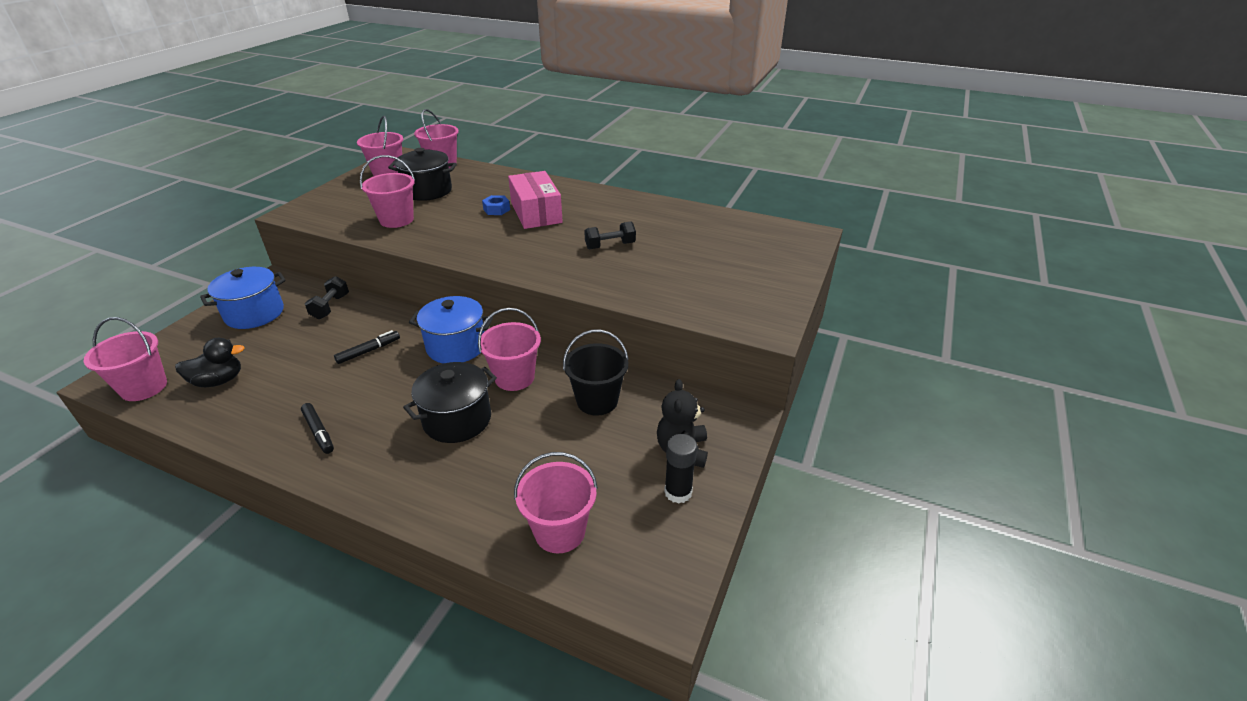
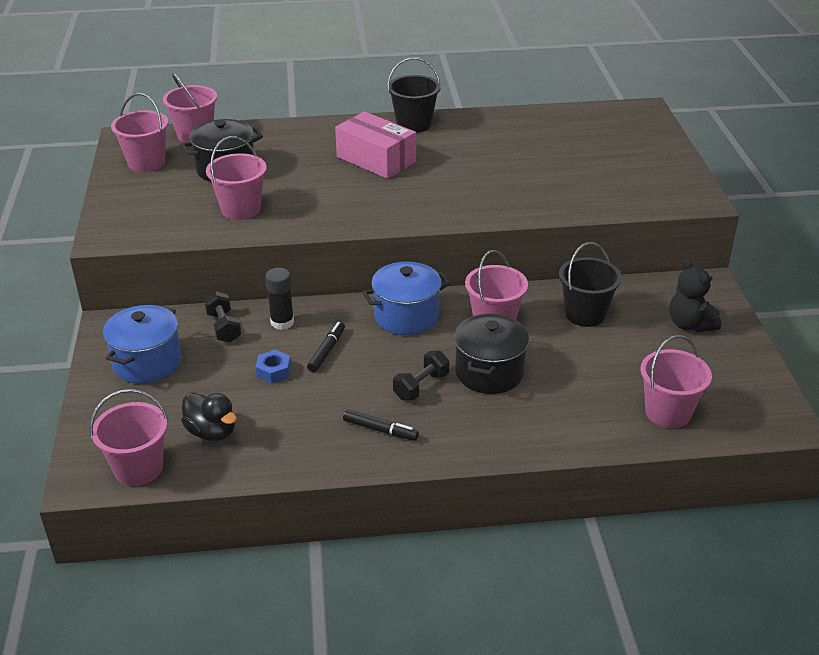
camera: 30 degrees left, 0 degrees up
black duck [175,338,244,387] -> black duck turned 90 degrees clockwise [181,392,237,441]
blue nut [482,195,510,215] -> blue nut moved to [256,350,291,384]
black dumbbell [584,221,636,250] -> black dumbbell moved to [393,351,449,401]
black glue stick [664,434,697,504] -> black glue stick moved to [265,268,294,330]
none -> black bucket [387,57,440,133]

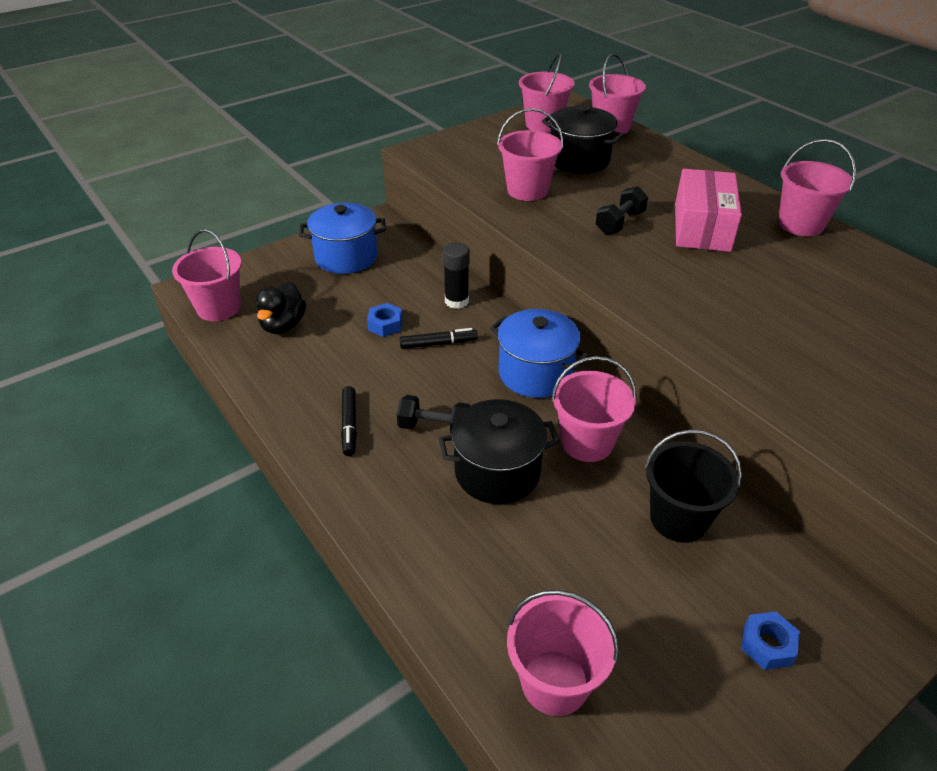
camera: 60 degrees right, 5 degrees up
black dumbbell [204,291,241,342] -> black dumbbell moved to [595,186,648,234]
black bucket [387,57,440,133] -> pink bucket [778,139,856,236]
black teddy bear [669,259,721,332] -> blue nut [741,611,800,670]

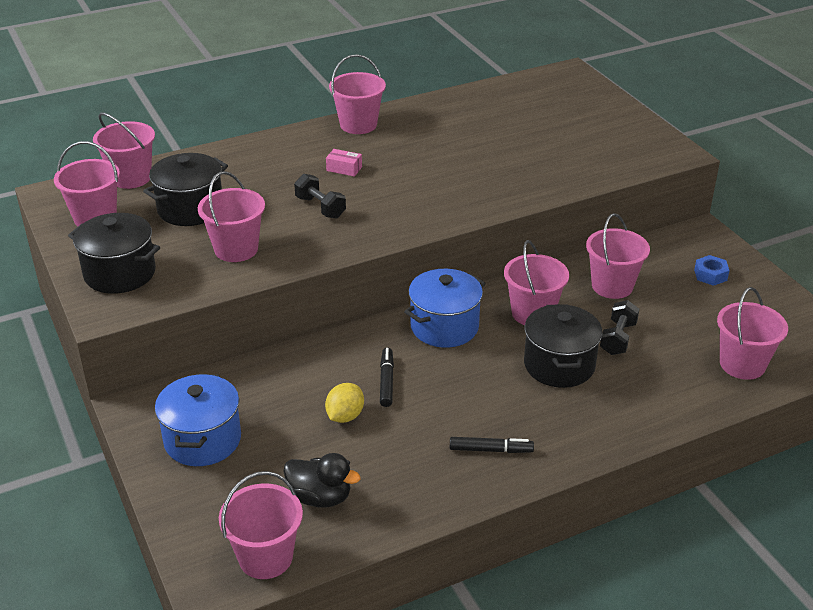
camera: 80 degrees left, 5 degrees down
blue nut [367,303,403,337] -> yellow lemon [325,383,364,423]
black dumbbell [397,395,470,433] -> black dumbbell moved to [600,300,639,355]
black glue stick [443,242,470,309] -> none
black bucket [644,430,742,543] -> pink bucket [586,213,650,299]
pink box [675,169,742,252] -> pink box [326,149,362,177], size x0.42
none -> black pot [68,213,160,294]

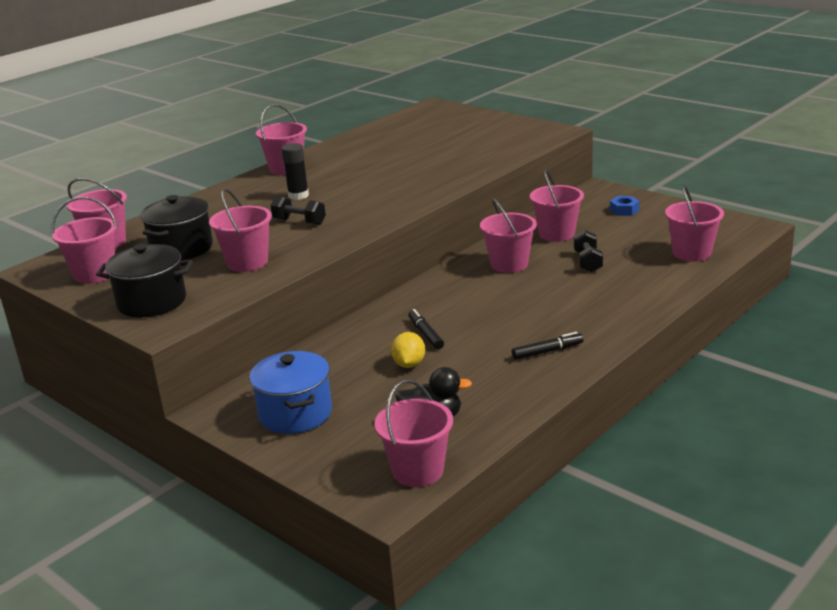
camera: 20 degrees left, 10 degrees down
pink box [326,149,362,177] -> black glue stick [282,143,309,200]
blue pot [404,269,485,348] -> none
black pot [524,304,602,388] -> none

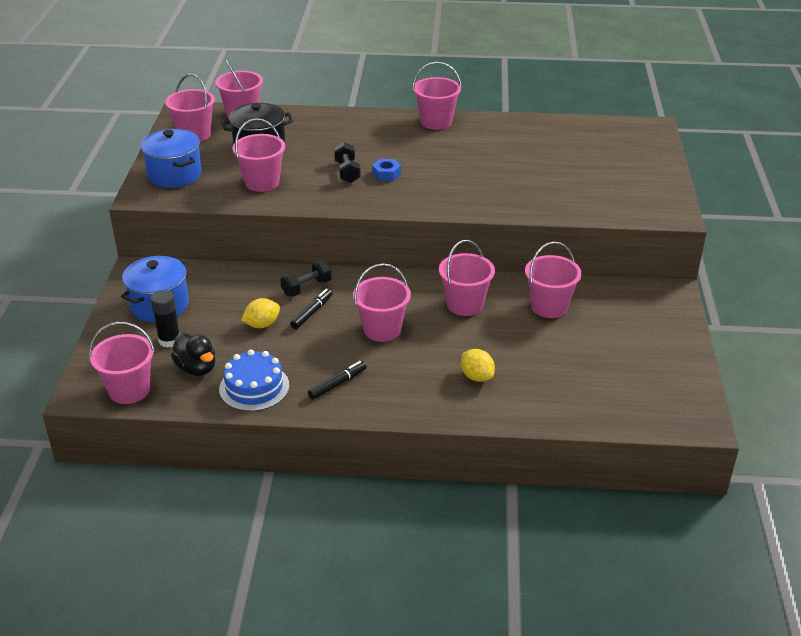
camera: 50 degrees right, 10 degrees up
black pot [96,244,193,317] -> blue pot [141,129,202,188]
black glue stick [282,143,309,200] -> black glue stick moved to [151,290,180,348]
black marker [512,332,583,360] -> black marker turned 75 degrees counterclockwise [308,361,367,399]
black dumbbell [574,230,603,273] -> black dumbbell moved to [280,260,332,297]
blue nut [610,196,640,216] -> blue nut moved to [372,159,401,181]
pink bucket [665,184,724,262] -> pink bucket moved to [353,263,411,342]
none -> blue cake [219,349,289,411]
none -> yellow lemon [461,349,495,382]

